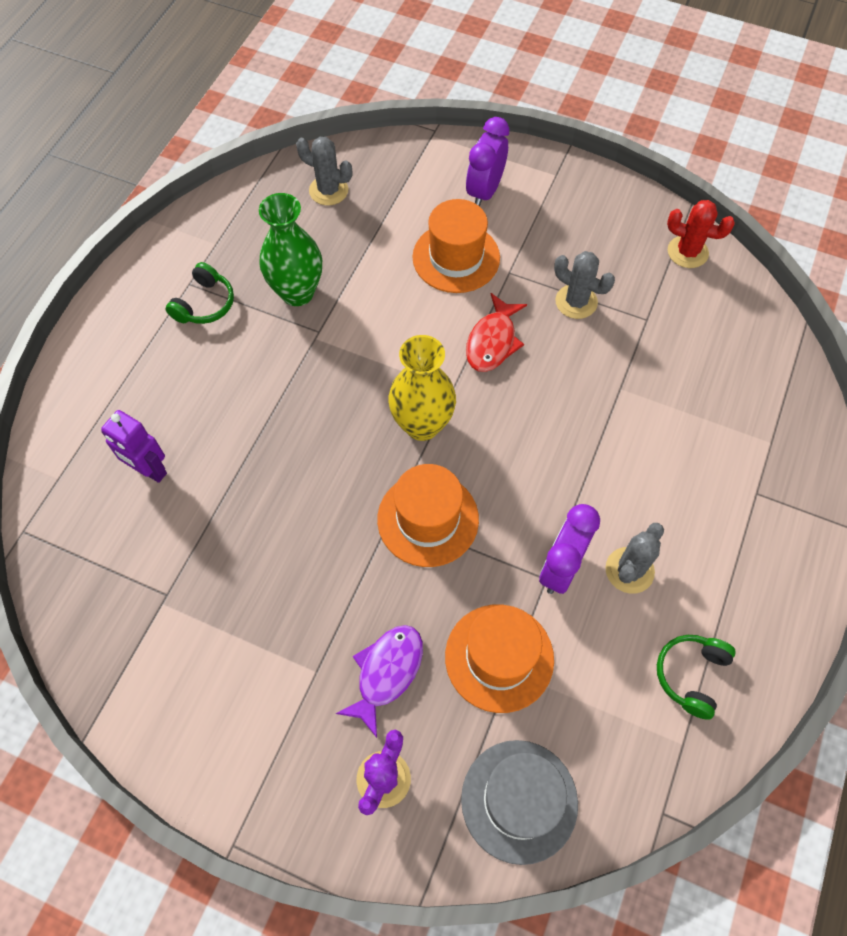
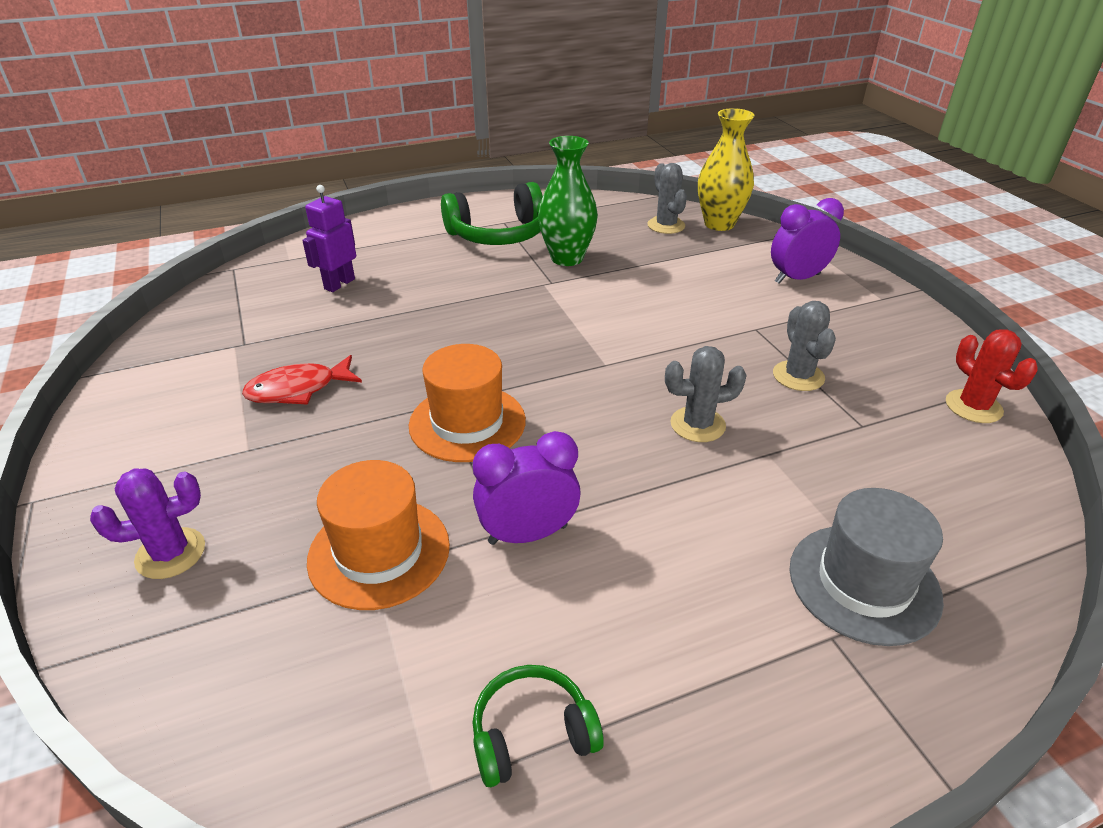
camera: 45 degrees right, 25 degrees down
purple robot [101,410,167,483] -> purple robot turned 45 degrees clockwise [302,185,356,292]
green headphones [166,262,234,324] -> green headphones [441,182,543,245], size x1.75
purple fish [336,625,423,738] -> none
yellow vase [388,335,456,441] -> yellow vase moved to [698,108,755,231]
orange hat [412,199,500,293] -> none
grey hat [461,740,578,865] -> grey hat moved to [789,488,944,646]
red fish [466,293,527,372] -> red fish moved to [242,355,362,405]
grey cactus [605,523,664,594] -> grey cactus moved to [665,346,747,442]

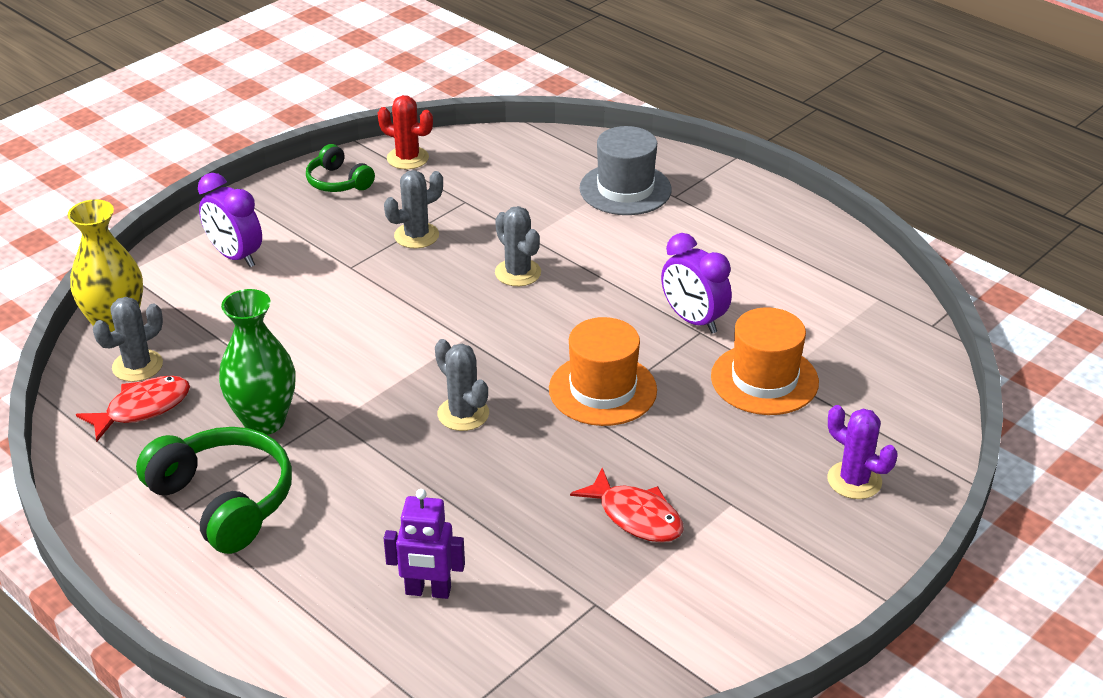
camera: 115 degrees left, 0 degrees up
green headphones [472,665,604,787] -> green headphones moved to [306,144,375,192]
red cactus [946,329,1038,423] -> red cactus turned 75 degrees clockwise [378,95,433,169]
none -> red fish [76,375,190,442]
none -> grey cactus [435,339,489,431]

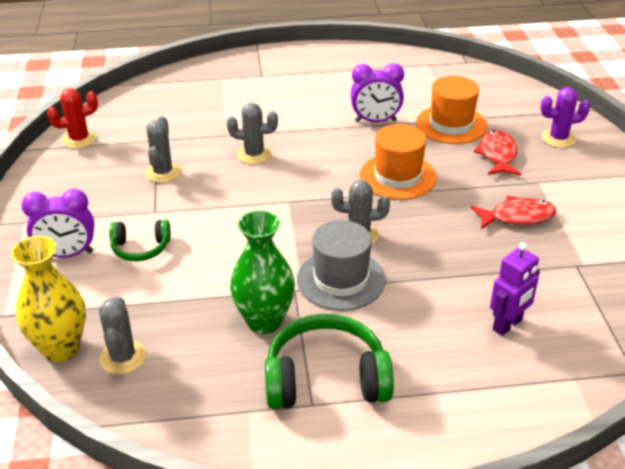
camera: 50 degrees left, 0 degrees up
red fish [76,375,190,442] -> red fish moved to [474,130,521,175]
green headphones [306,144,375,192] -> green headphones moved to [109,220,171,261]
grey hat [580,126,672,215] -> grey hat moved to [297,220,386,311]

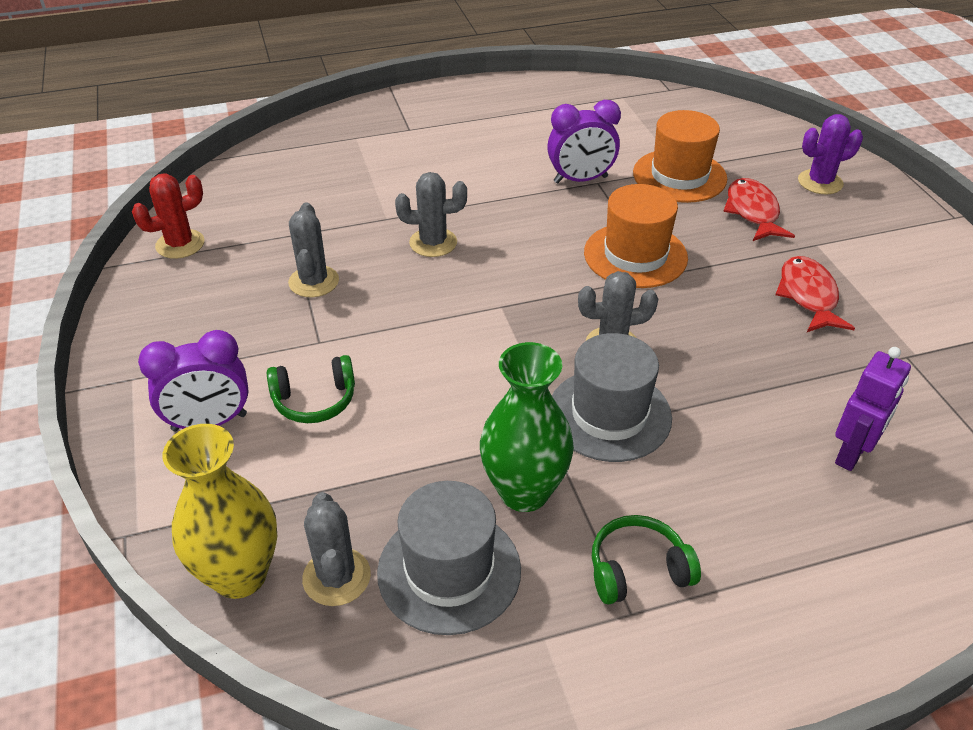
camera: 10 degrees left, 5 degrees up
green headphones [265,314,394,409] -> green headphones [592,515,701,605], size x0.57
red fish [471,196,556,229] -> red fish turned 75 degrees counterclockwise [775,256,855,332]
none -> grey hat [377,481,521,635]

